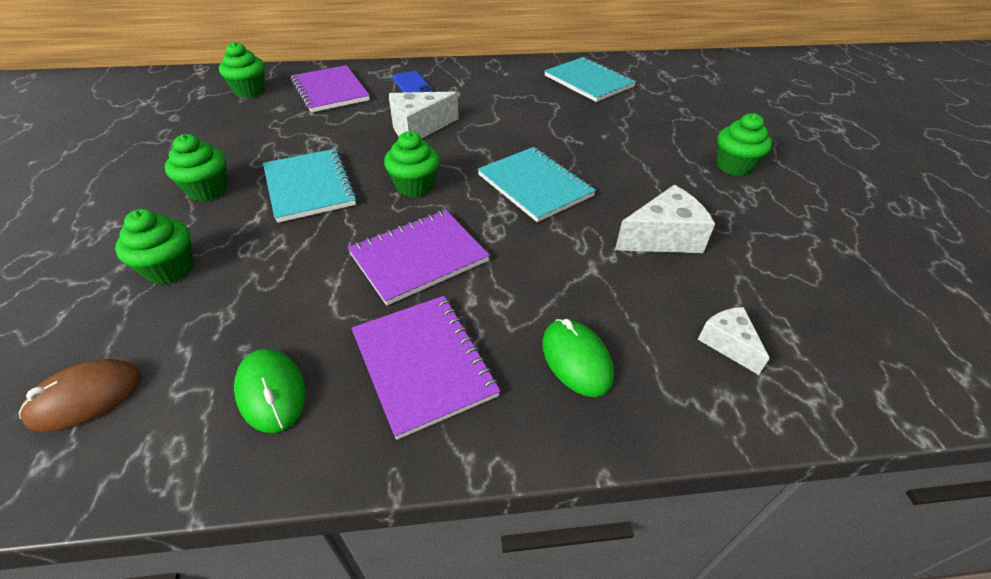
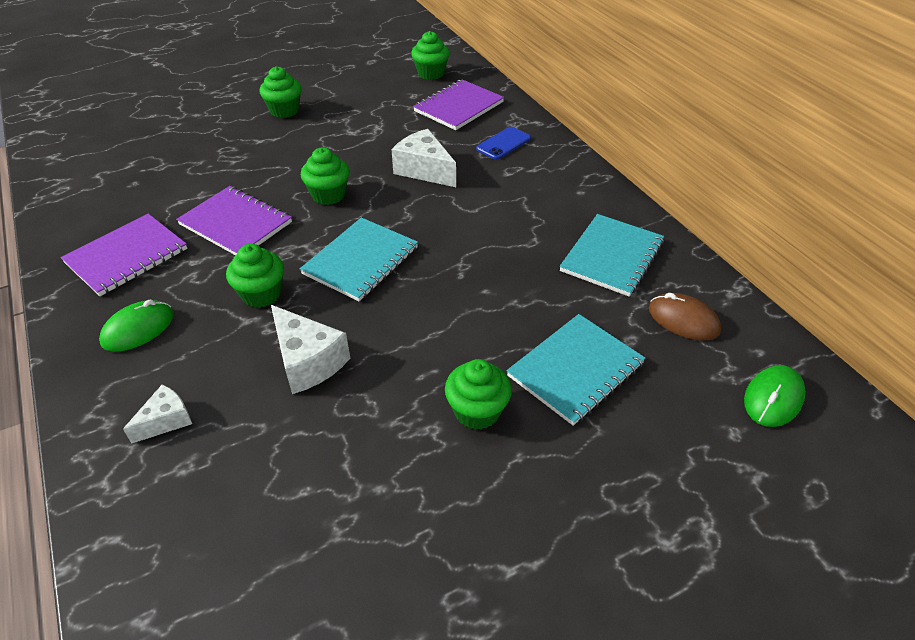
camera: 70 degrees right, 0 degrees up
brown mouse [19,359,141,432] -> brown mouse moved to [649,293,721,341]
green cupcake [115,209,194,285] -> green cupcake moved to [226,244,284,308]
green mouse [234,349,306,433] -> green mouse moved to [744,365,806,427]
turquoise notebook [263,149,357,223] -> turquoise notebook moved to [507,314,646,426]

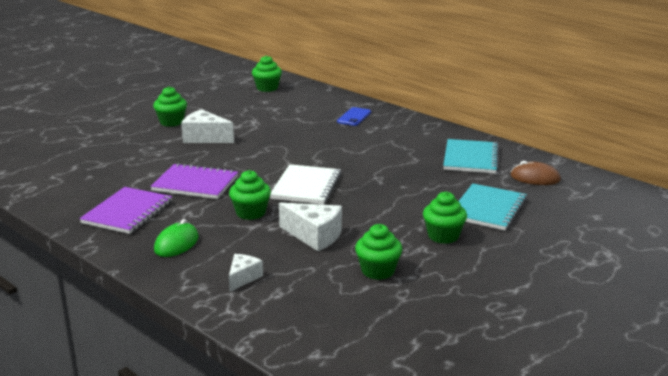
camera: 20 degrees left, 20 degrees down
turquoise notebook [300,217,418,302] -> white notebook [270,164,341,204]
green cupcake [301,147,349,205] -> green cupcake moved to [355,224,402,280]
white cheese [391,129,456,187] -> white cheese moved to [181,109,234,143]
purple notebook [413,79,504,130] -> none
green mouse [744,365,806,427] -> none

